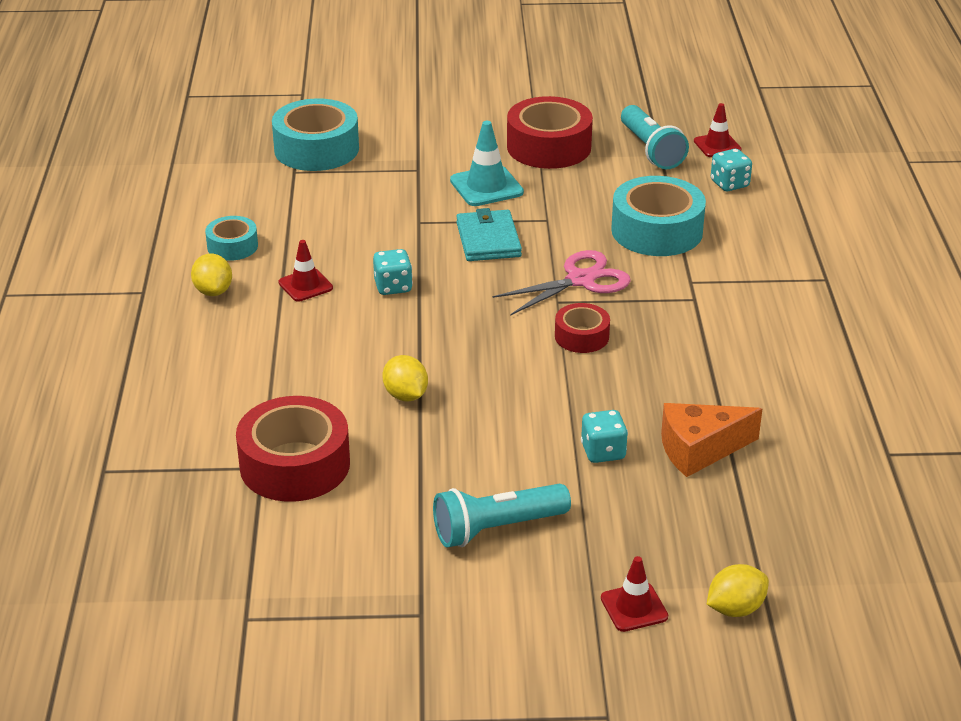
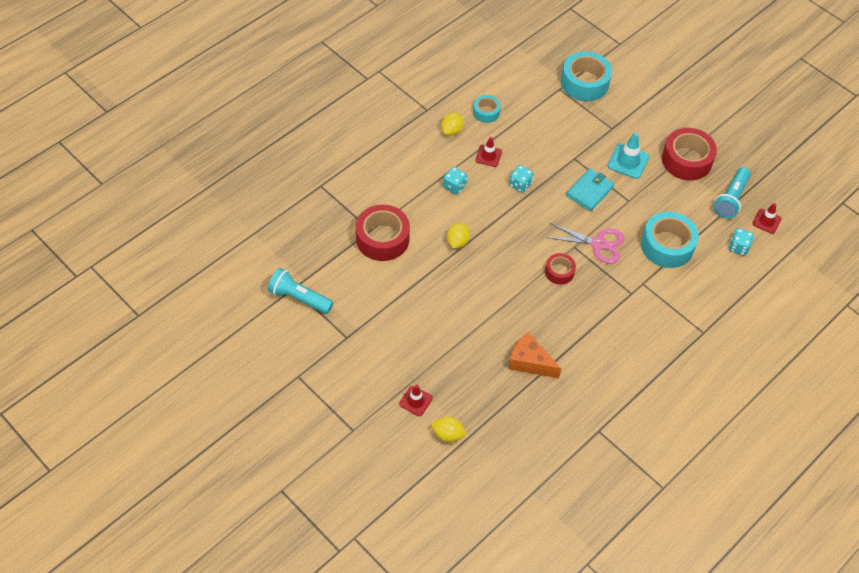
camera: 45 degrees right, 20 degrees up
turquoise flashlight [433,484,571,547] -> turquoise flashlight moved to [268,268,333,314]
turquoise dice [581,410,628,463] -> turquoise dice moved to [443,167,467,195]

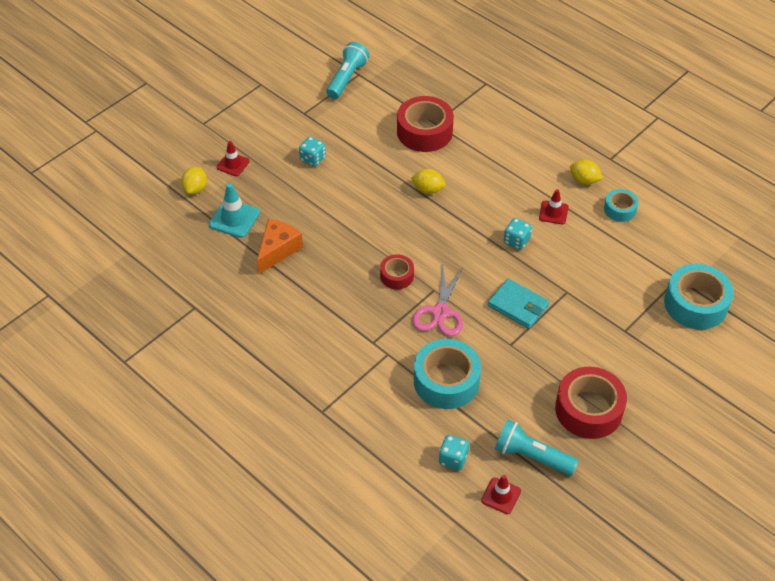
camera: 90 degrees right, 5 degrees down
turquoise dice [443,167,467,195] -> turquoise dice moved to [299,136,326,167]
turquoise traffic cone [607,132,649,179] -> turquoise traffic cone moved to [209,183,260,238]

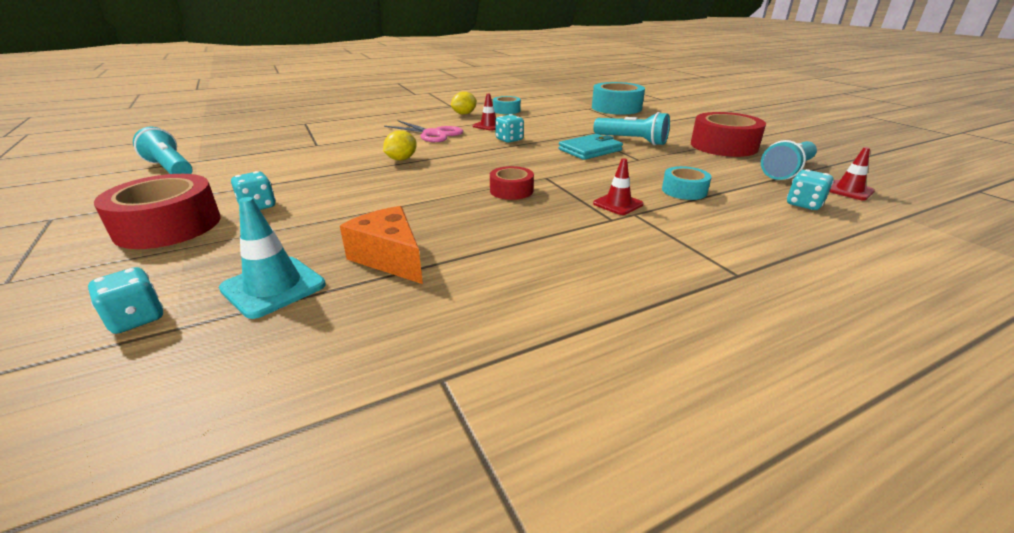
camera: 70 degrees left, 20 degrees down
yellow lemon [181,167,207,194] -> turquoise dice [88,267,163,334]
red traffic cone [216,141,250,176] -> red traffic cone moved to [593,158,644,215]
red tape [397,96,454,152] -> red tape moved to [94,174,220,249]
pink scissors [413,265,463,336] -> pink scissors moved to [384,120,464,142]
turquoise tape [414,339,481,409] -> turquoise tape [662,166,711,200], size x0.55
none -> turquoise flashlight [593,112,670,146]

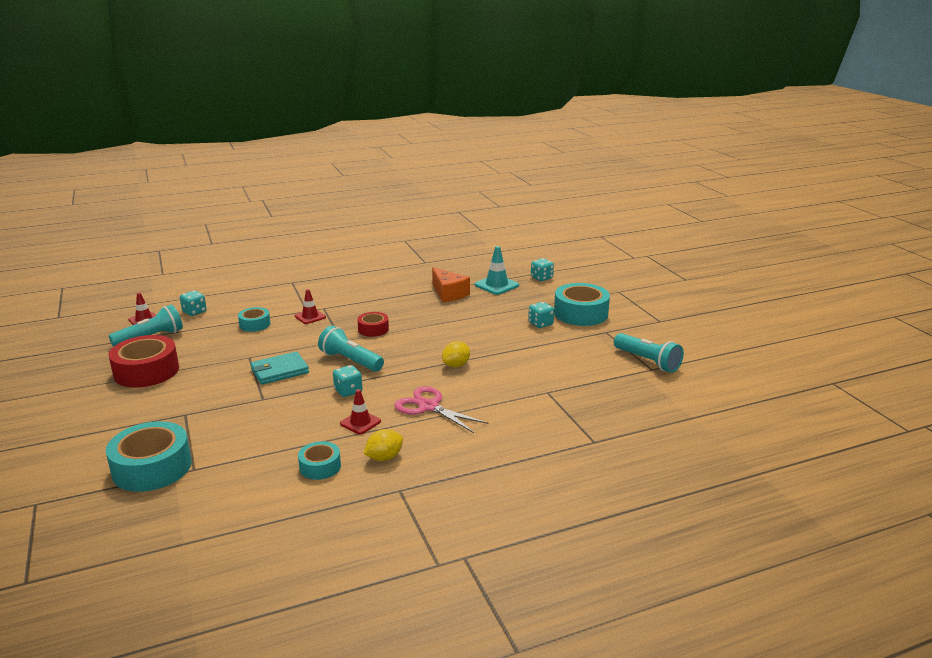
camera: 175 degrees left, 5 degrees down
red tape [94,174,220,249] -> turquoise tape [554,283,610,326]
turquoise flashlight [593,112,670,146] -> turquoise flashlight moved to [318,326,384,372]

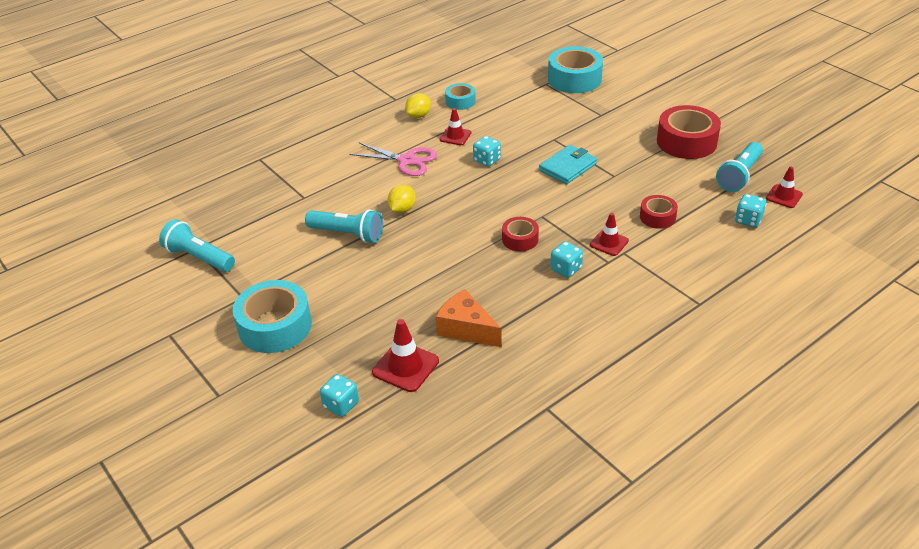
camera: 165 degrees right, 15 degrees up
turquoise tape [238,307,270,332] -> red tape [640,195,678,229]
turquoise flashlight [318,326,384,372] -> turquoise flashlight moved to [305,209,383,243]
turquoise traffic cone [475,246,519,295] -> red traffic cone [372,319,439,392]
turquoise dice [528,302,554,328] -> turquoise dice moved to [550,241,583,278]

